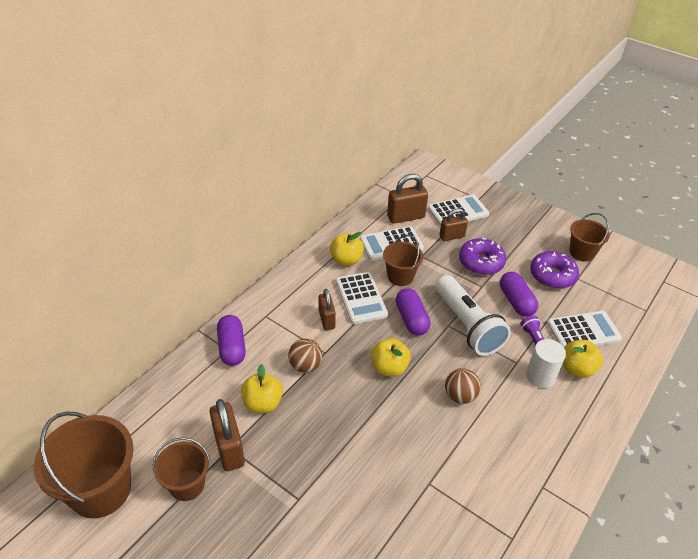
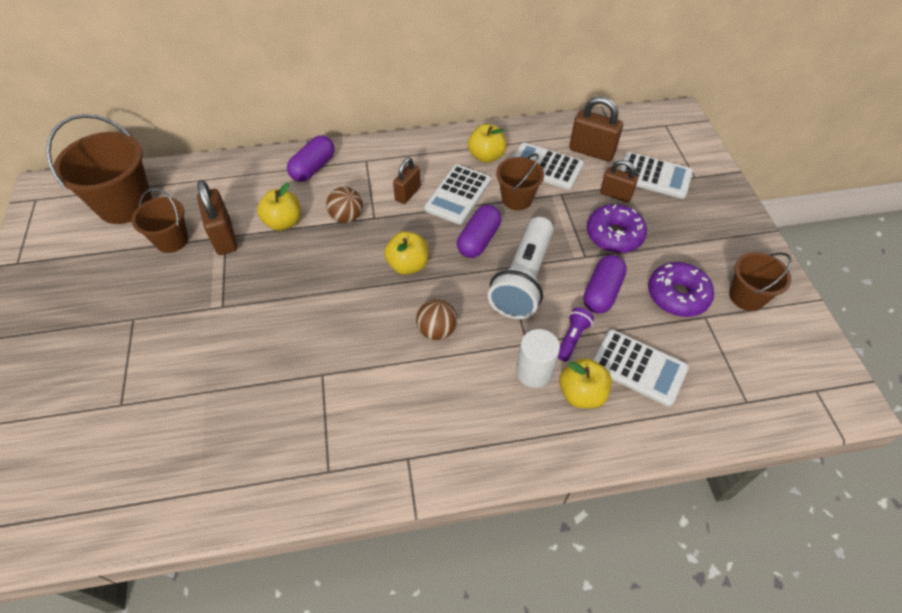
camera: 45 degrees right, 10 degrees up
brown padlock [209,399,245,471] -> brown padlock turned 45 degrees counterclockwise [197,180,237,255]

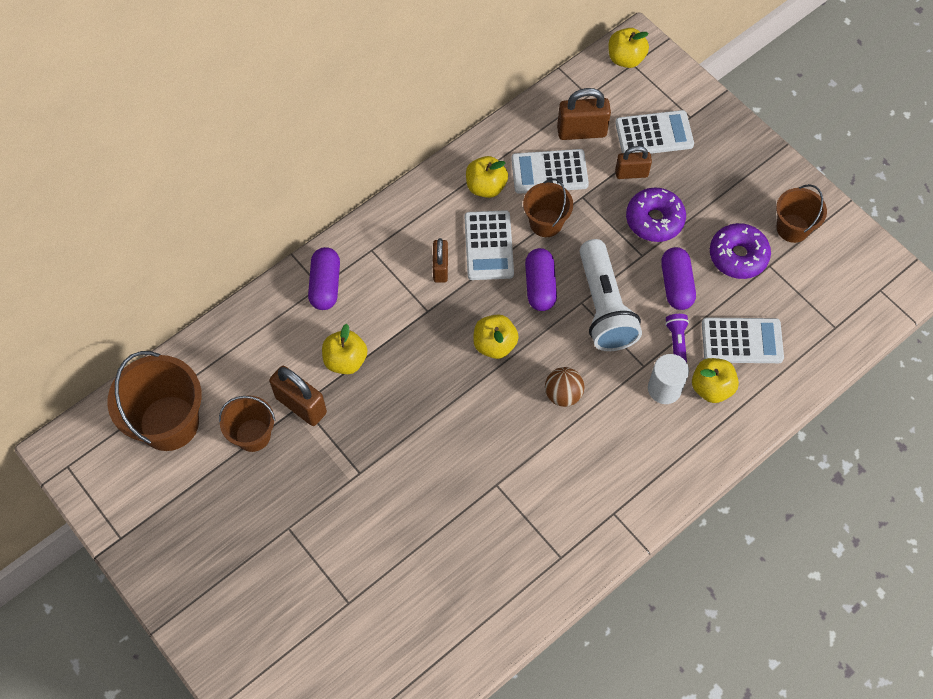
camera: 30 degrees left, 10 degrees up
brown ball [326,187,363,223] -> none
none -> yellow apple [608,28,649,68]

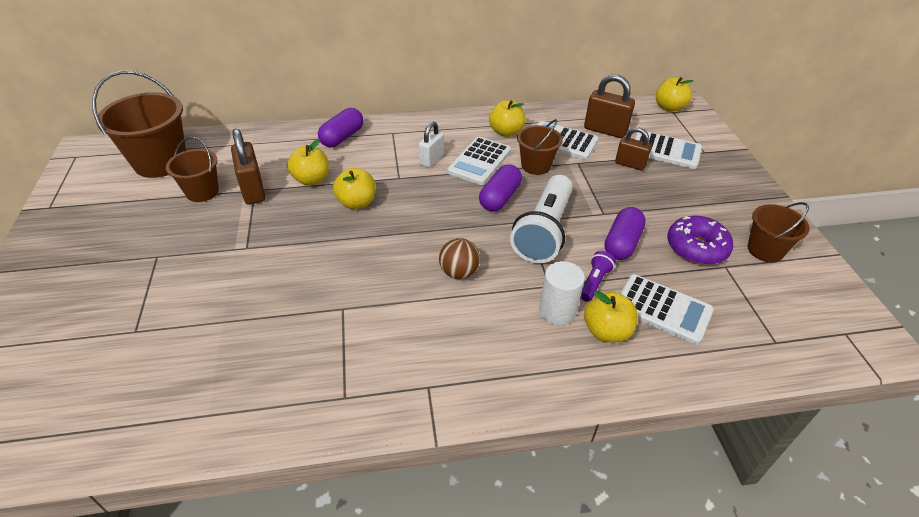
camera: 30 degrees right, 20 degrees down
brown padlock [433,238,448,283] -> white padlock [418,122,444,168]
yellow apple [473,314,519,359] -> yellow apple moved to [333,168,376,209]
purple donut [626,187,686,242] -> none

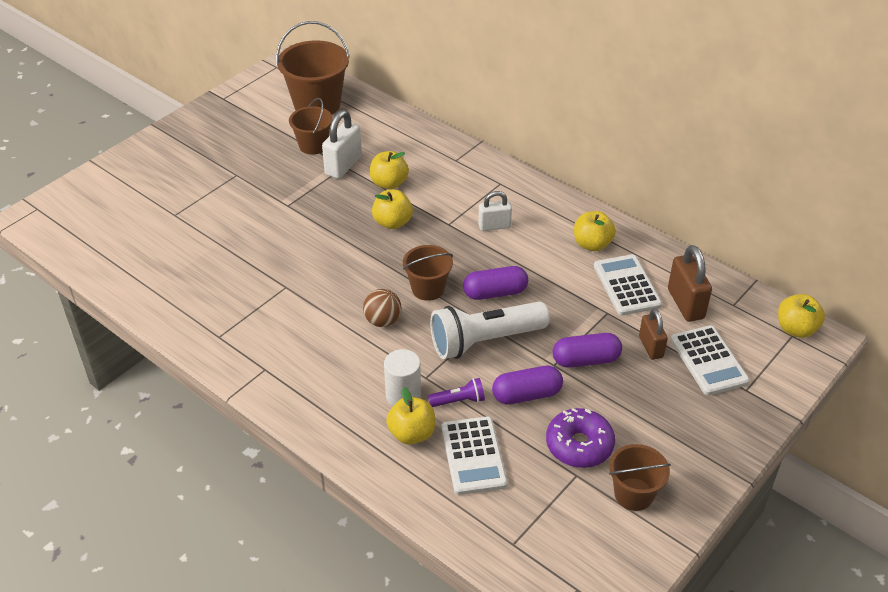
camera: 50 degrees right, 0 degrees up
brown padlock [231,129,266,205] -> white padlock [322,110,362,179]
purple capsule [318,108,363,147] -> purple capsule moved to [553,333,622,368]
white calculator [447,137,511,185] -> none
brown bucket [517,119,563,175] -> brown bucket moved to [403,245,453,301]

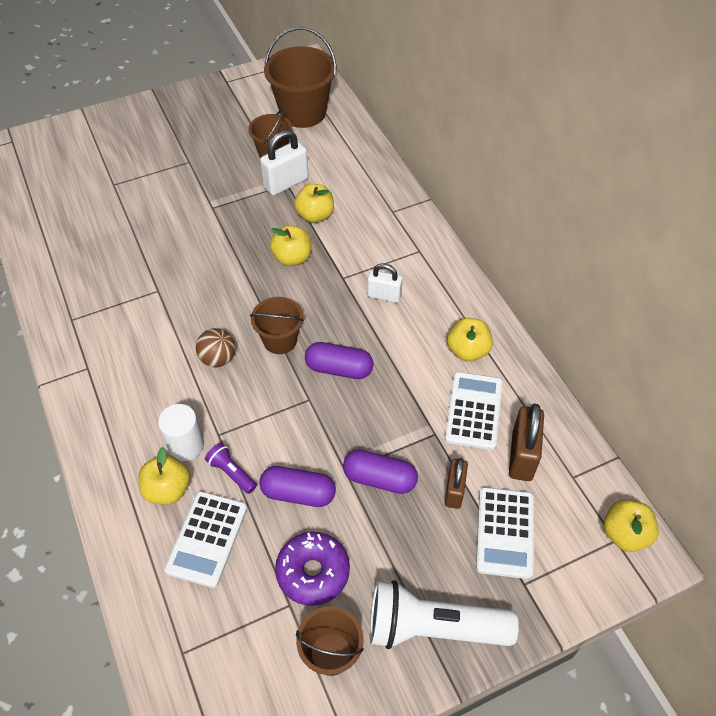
camera: 25 degrees right, 10 degrees up
purple flashlight [428,378,485,407] -> purple flashlight turned 150 degrees counterclockwise [205,443,257,494]
white flashlight [430,302,550,359] -> white flashlight moved to [370,580,519,649]

